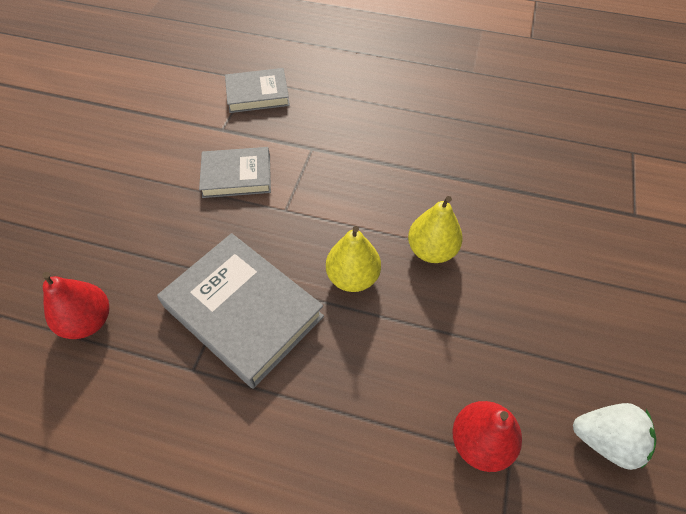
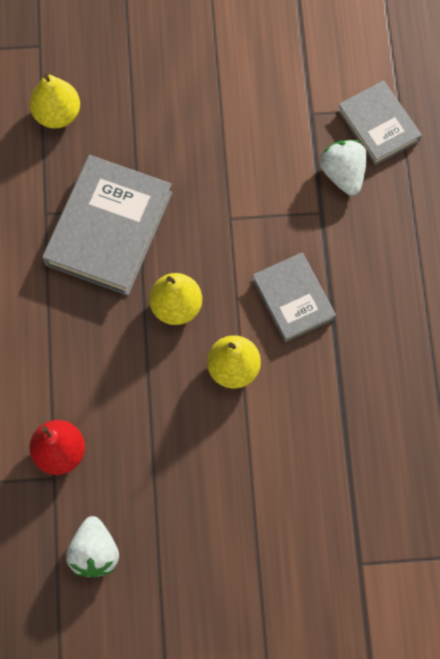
camera: 70 degrees right, 15 degrees up
red pear [42,272,109,339] -> yellow pear [30,74,80,129]
grey book [199,147,271,198] -> grey book moved to [252,252,336,342]
none -> white strawberry [320,140,367,195]

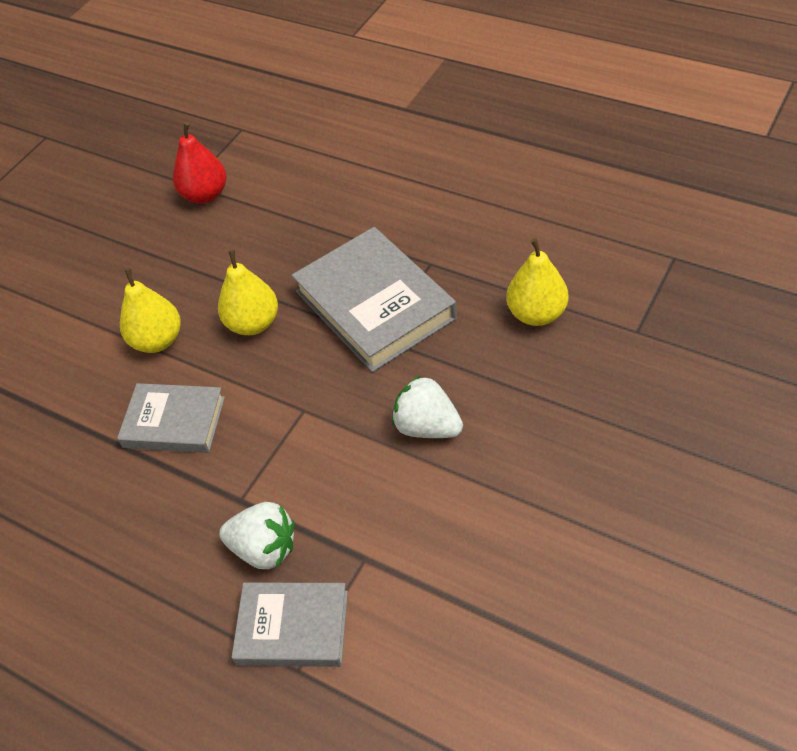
camera: 130 degrees right, 20 degrees down
white strawberry [66,516,119,578] -> white strawberry moved to [392,375,463,438]

